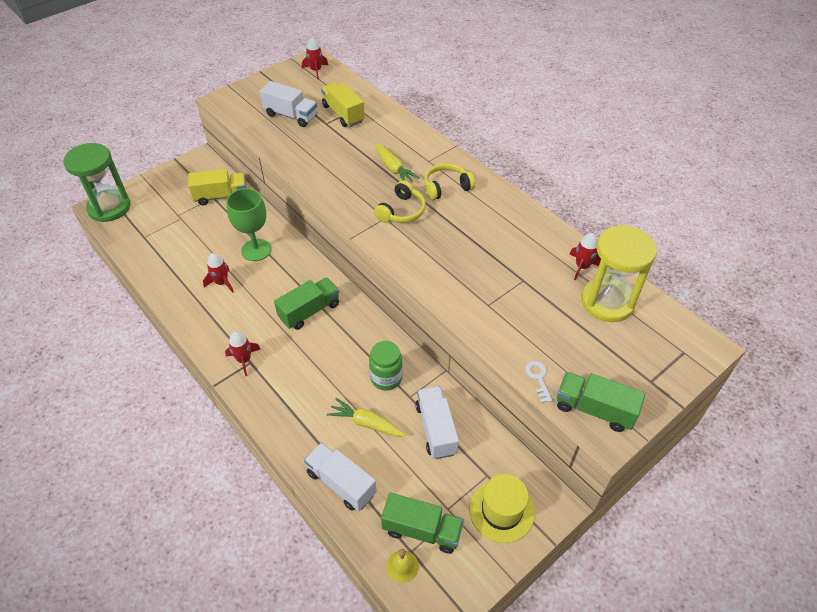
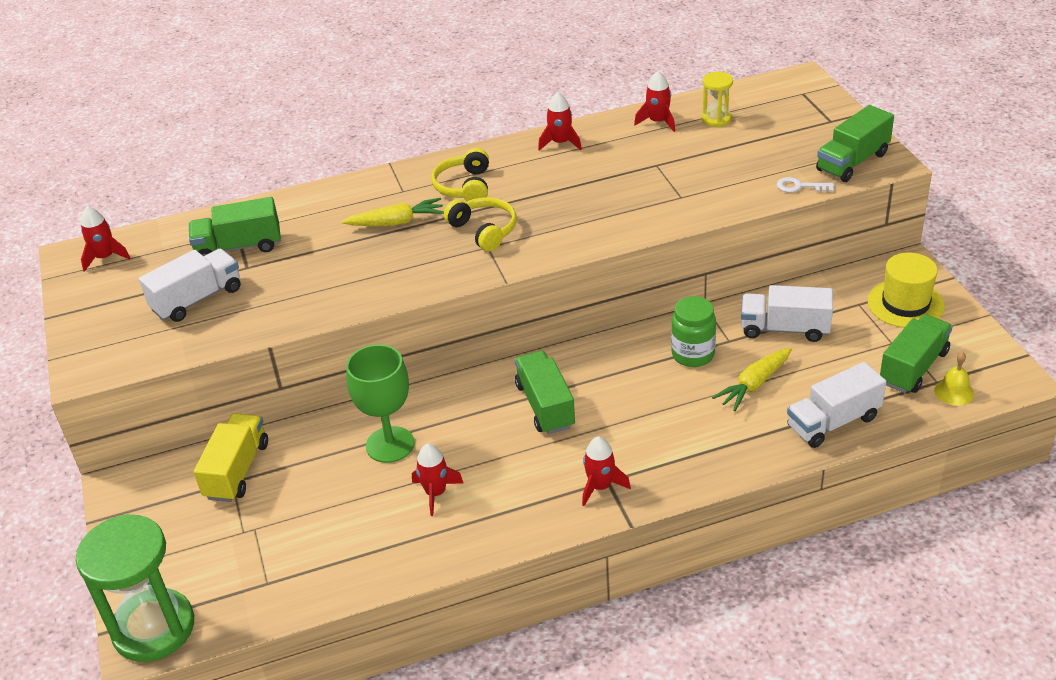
camera: 65 degrees left, 10 degrees down
yellow truck [321,82,365,127] -> green truck [189,197,281,256]
yellow hourglass [581,225,657,322] -> yellow hourglass [702,72,733,127], size x0.48
none -> red rocket [538,92,582,150]

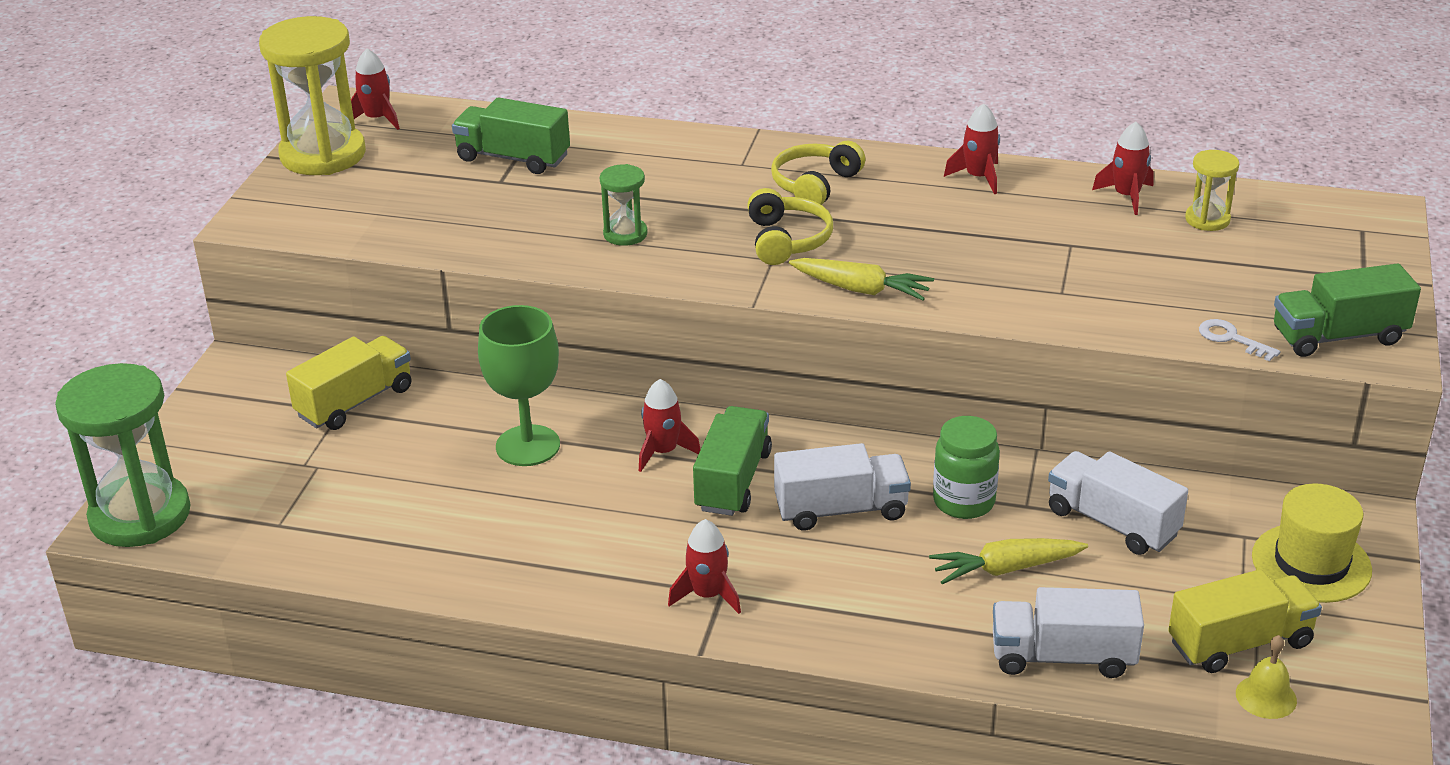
camera: 30 degrees right, 5 degrees down
white truck [139,249,241,322] -> white truck moved to [774,443,911,531]
yellow carrot [342,198,444,226] -> yellow carrot moved to [789,258,934,300]
red rocket [412,444,464,516] -> red rocket moved to [639,379,701,472]
green truck [880,314,953,393] -> yellow truck [1168,569,1322,673]
none -> yellow hourglass [259,16,366,175]
none -> green hourglass [600,164,648,246]

